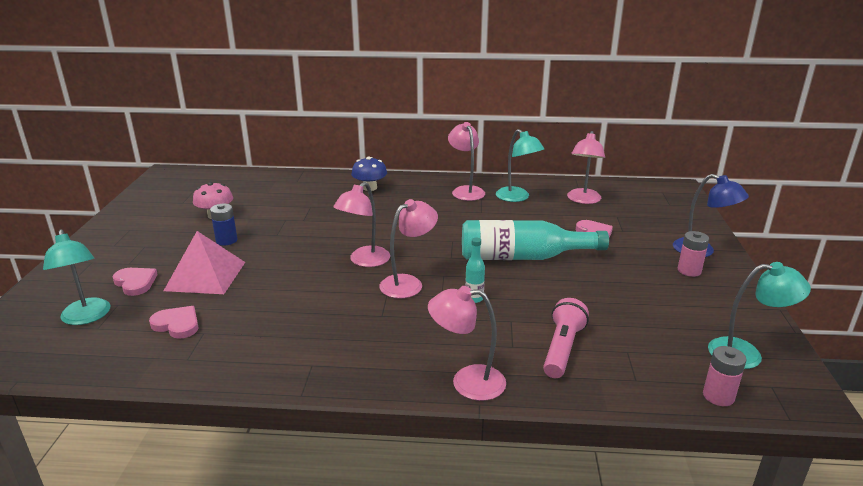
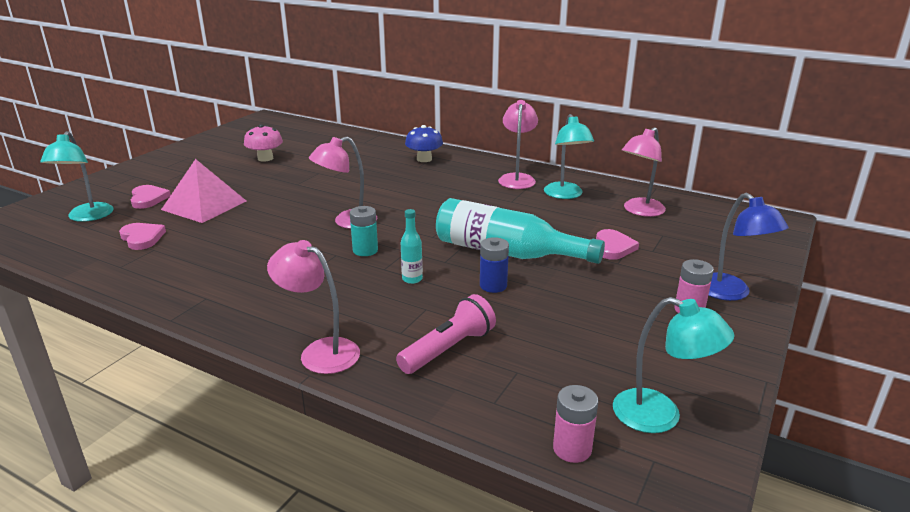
camera: 25 degrees right, 0 degrees up
blue battery [210,204,237,246] -> blue battery moved to [480,237,509,293]
pink lamp [379,199,438,298] -> turquoise battery [350,206,378,256]

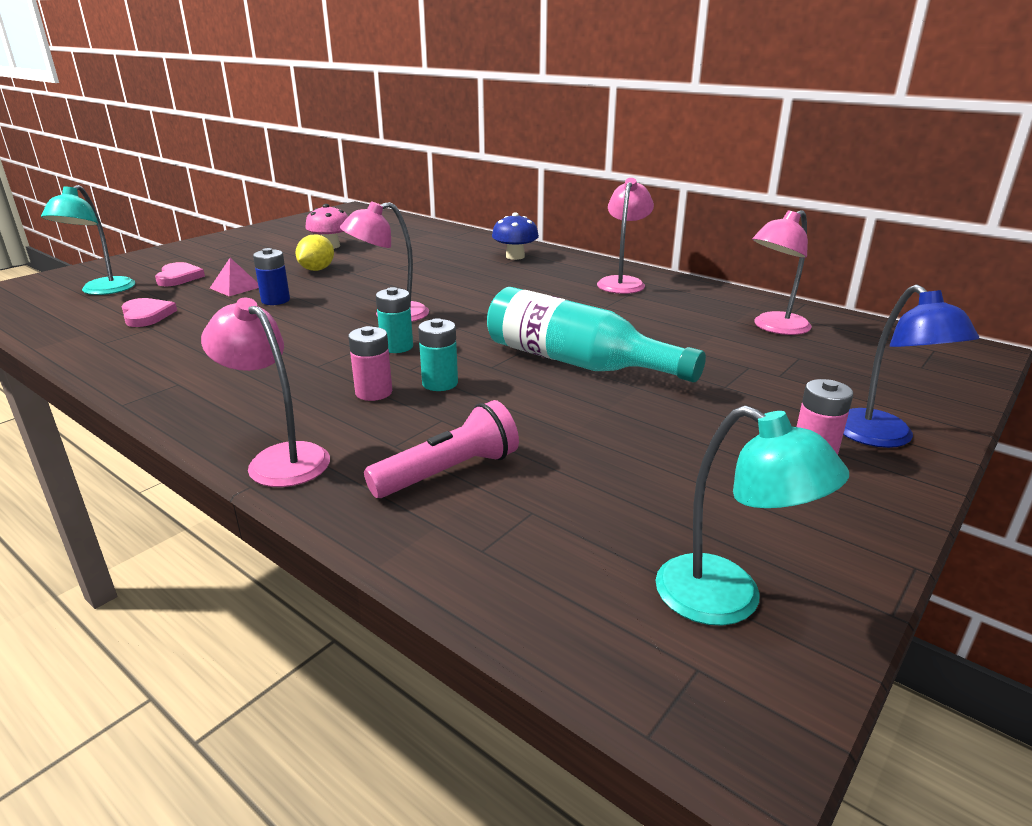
camera: 10 degrees right, 0 degrees up
pink pyramid [161,159,246,223] -> pink pyramid [210,258,259,296], size x0.52
turquoise bottle [401,209,423,284] -> turquoise battery [418,318,458,391]
blue battery [480,237,509,293] -> blue battery moved to [253,248,290,305]
turquoise lamp [544,114,594,199] -> none
pink battery [553,385,598,463] -> pink battery moved to [348,326,392,401]
pink heart [596,229,639,260] -> none
none -> yellow lemon [295,234,334,271]

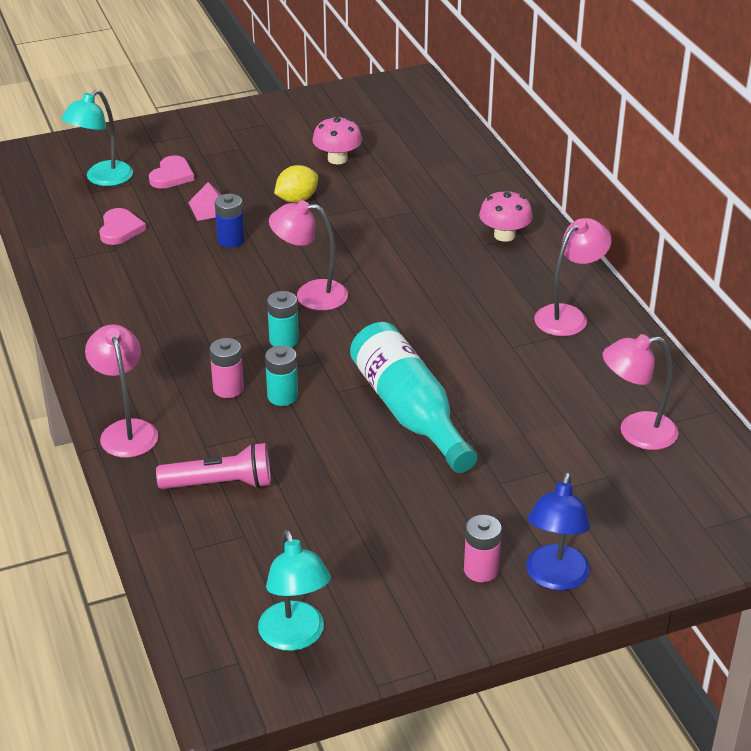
camera: 30 degrees right, 10 degrees up
blue mushroom [492,213,539,260] -> pink mushroom [479,189,533,242]

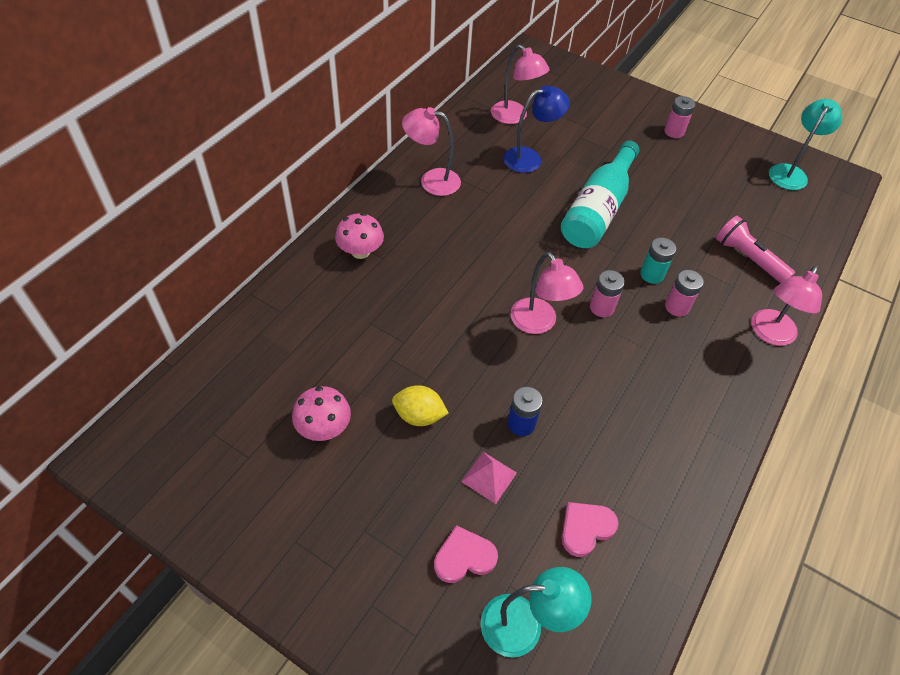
camera: 130 degrees left, 15 degrees up
turquoise battery [267,291,299,348] -> pink battery [590,270,625,317]
blue lamp [526,473,590,591] -> blue lamp moved to [503,85,570,173]

